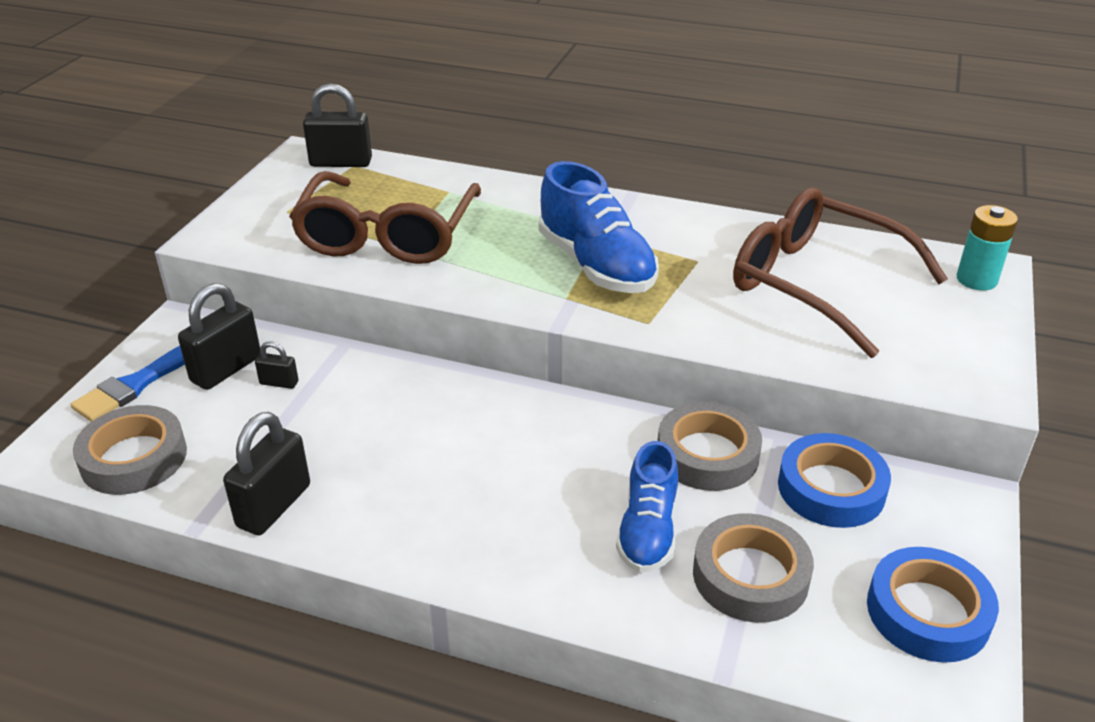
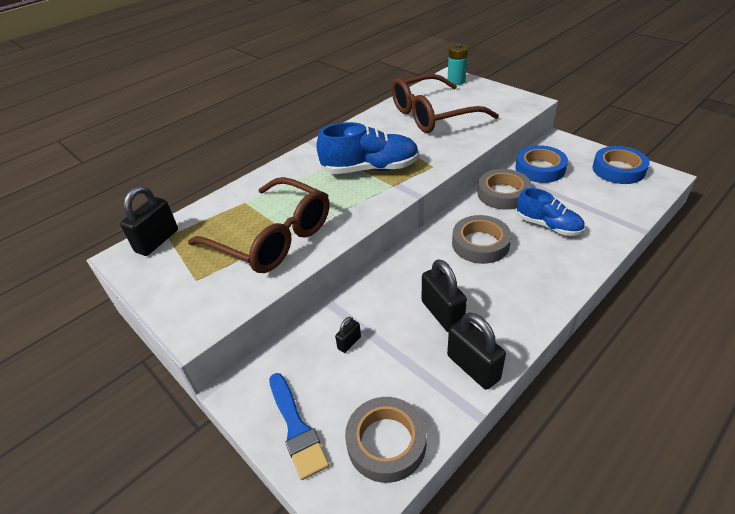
camera: 60 degrees left, 5 degrees up
black padlock [178,283,260,390] -> black padlock moved to [422,259,467,332]
grey tape [693,513,814,623] -> grey tape moved to [452,215,511,264]

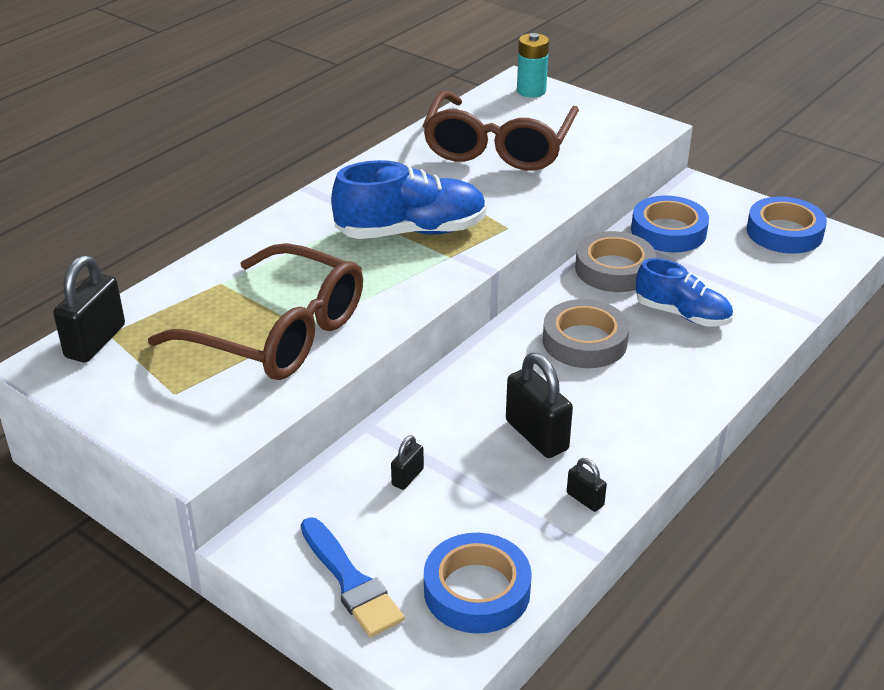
camera: 10 degrees left, 5 degrees down
grey tape [345,397,427,483] -> blue tape [424,533,532,634]
brown glasses [392,74,499,133] -> brown glasses turned 45 degrees counterclockwise [423,91,579,171]
black padlock [447,312,506,390] -> black padlock [567,458,607,512], size x0.51

